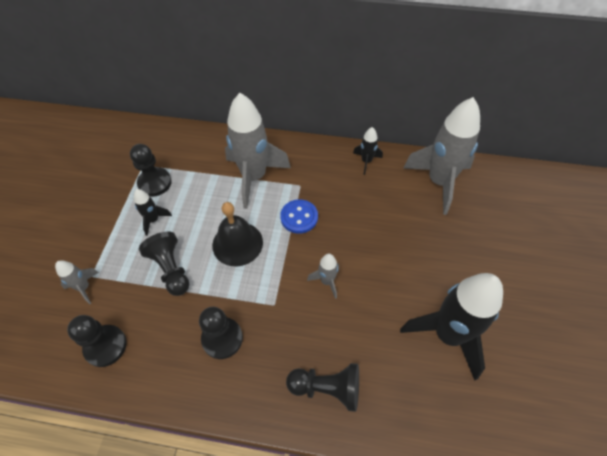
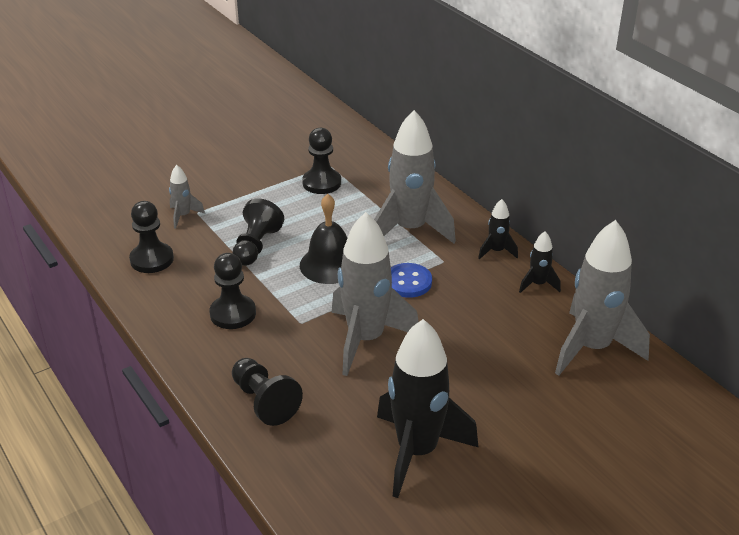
camera: 45 degrees right, 20 degrees down
black rocket [134,189,172,236] -> black rocket moved to [478,199,518,259]
grey rocket [307,254,339,299] -> grey rocket [332,212,419,376], size x2.20

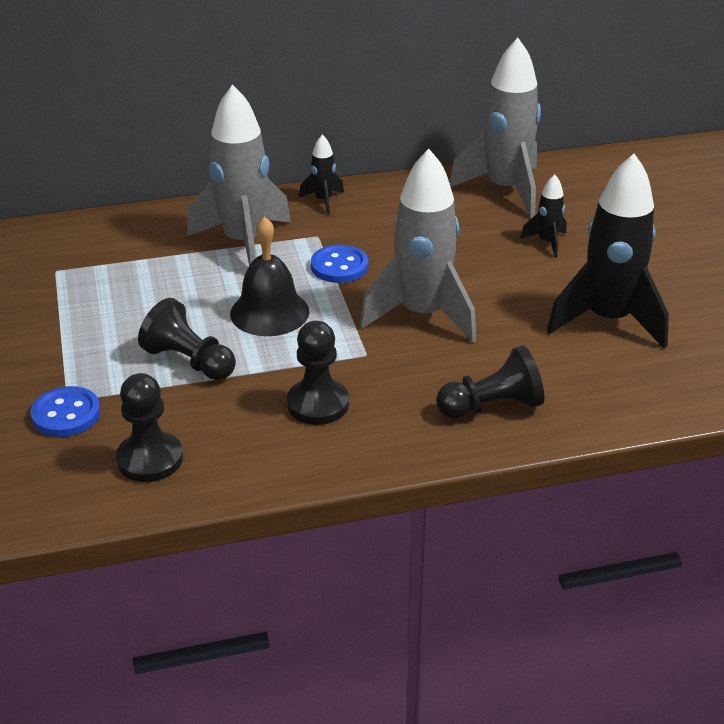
camera: 70 degrees left, 0 degrees up
grey rocket [169,165,205,229] -> blue button [30,386,100,437]
black pawn [302,128,341,194] -> none
black rocket [519,231,561,293] -> black rocket moved to [520,174,566,258]

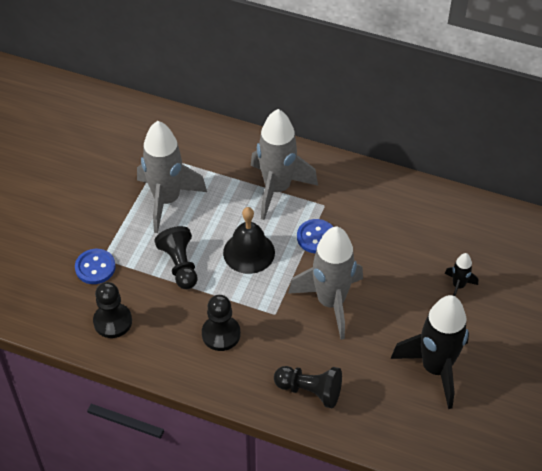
camera: 35 degrees right, 15 degrees up
black rocket [299,135,344,215] -> none
grey rocket [449,38,541,218] -> grey rocket moved to [137,121,207,233]

